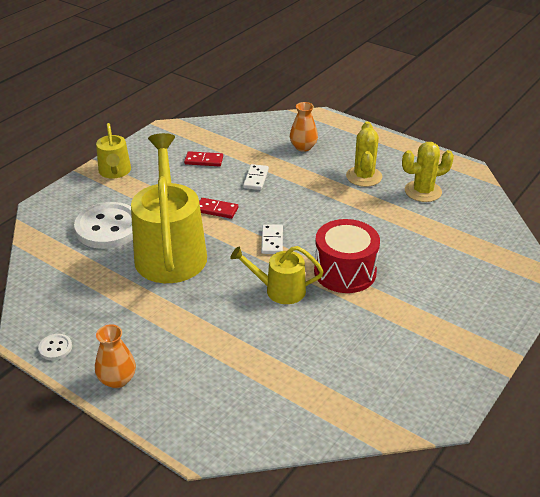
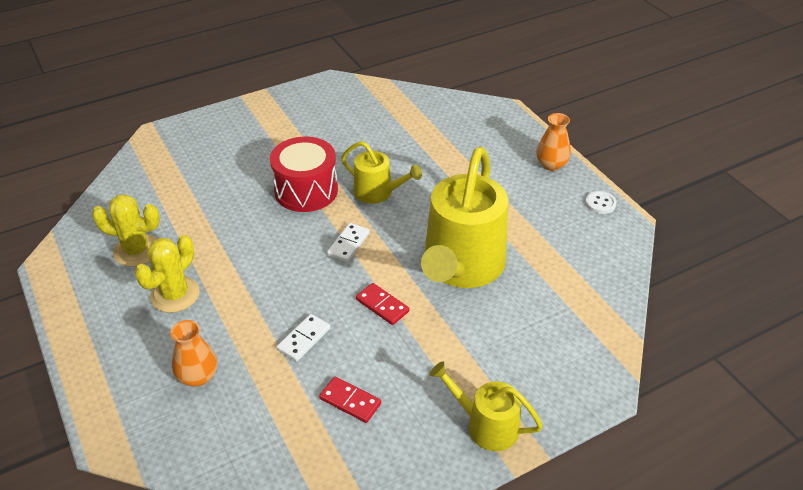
camera: 155 degrees left, 5 degrees up
white button [74,202,133,249] -> none
yellow watering can [96,123,131,179] -> yellow watering can turned 75 degrees counterclockwise [430,361,543,451]

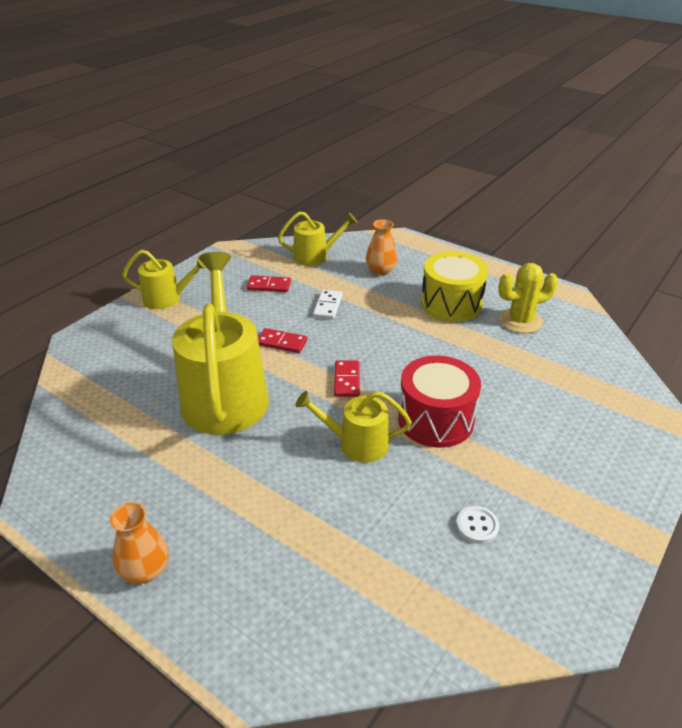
camera: 155 degrees right, 5 degrees down
yellow cactus [134,235,200,313] -> yellow drum [421,252,488,322]
white domino [327,223,370,262] -> red domino [334,360,360,397]
white button [585,191,617,214] -> white button moved to [456,506,499,544]
none -> yellow watering can [278,211,358,266]

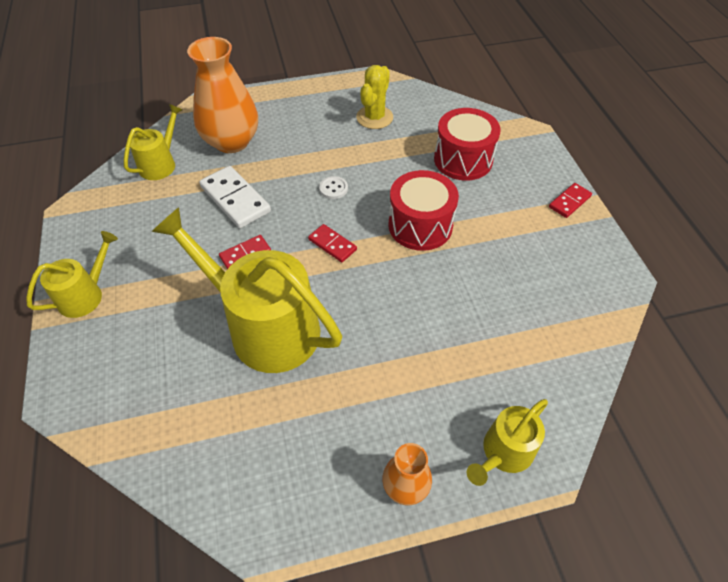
camera: 50 degrees left, 15 degrees up
red domino [247,275,291,292] -> red domino moved to [549,183,592,218]
yellow watering can [295,391,412,463] -> yellow watering can moved to [467,399,548,486]
white domino [313,290,342,319] -> white domino [199,166,271,228], size x1.73
orange vase [366,219,398,276] -> orange vase [187,37,258,153], size x1.94
yellow drum [421,252,488,322] -> none
white button [456,506,499,544] -> white button moved to [319,176,348,199]
none -> red drum [434,108,501,180]

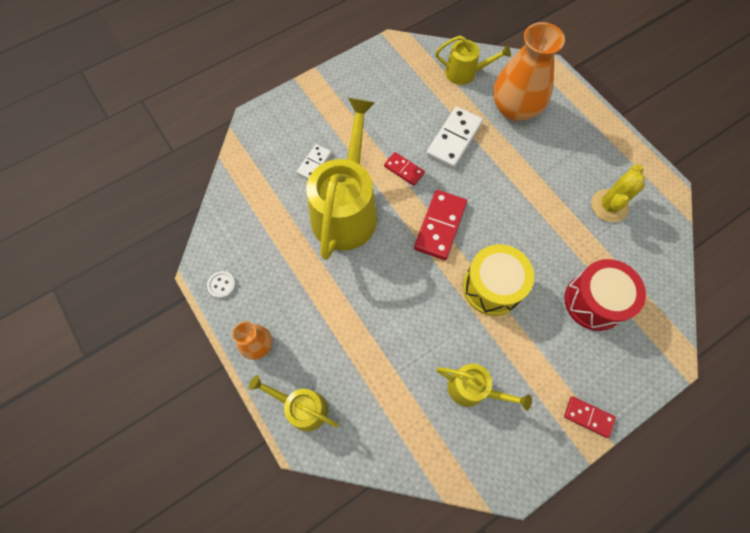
camera: 70 degrees right, 15 degrees up
yellow watering can [26,231,118,318] -> yellow watering can moved to [436,364,532,411]
red domino [308,224,357,262] -> red domino [414,190,467,260], size x1.73
white button [319,176,348,199] -> white button moved to [207,271,236,298]
yellow cactus [356,65,393,129] -> yellow cactus turned 60 degrees counterclockwise [591,164,645,222]
red drum [389,170,459,251] -> yellow drum [463,244,534,316]
none -> white domino [297,144,331,179]

